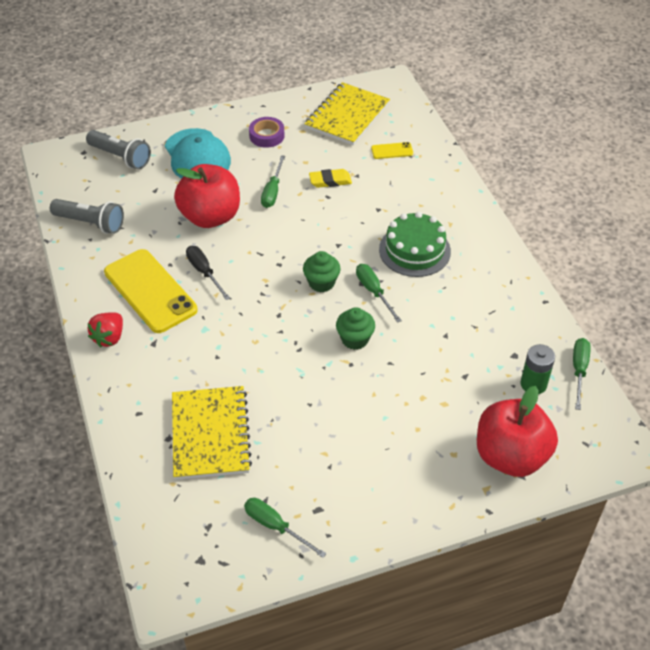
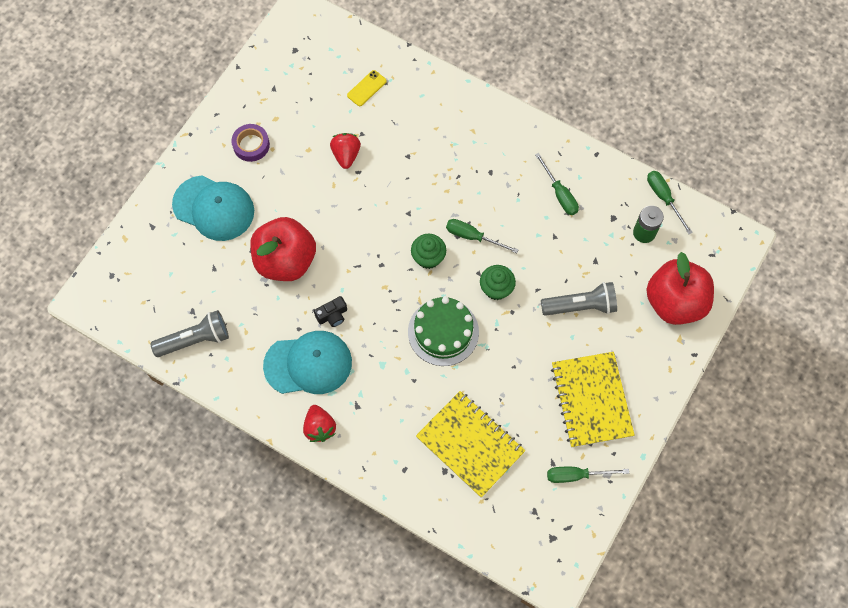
camera: 40 degrees left, 20 degrees up
grey flashlight [86,130,151,169] -> grey flashlight moved to [541,282,617,316]
yellow phone [104,249,198,333] -> turquoise cap [263,331,352,394]
black screwdriver [186,246,230,300] -> black camera [314,296,347,327]
green screwdriver [261,155,285,208] -> green screwdriver moved to [535,153,579,215]
yellow notebook [305,82,390,145] -> yellow notebook moved to [551,352,635,448]
yellow eraser [309,169,352,188] -> red strawberry [330,133,361,169]
green cake [379,212,451,277] -> green cake moved to [408,297,479,366]

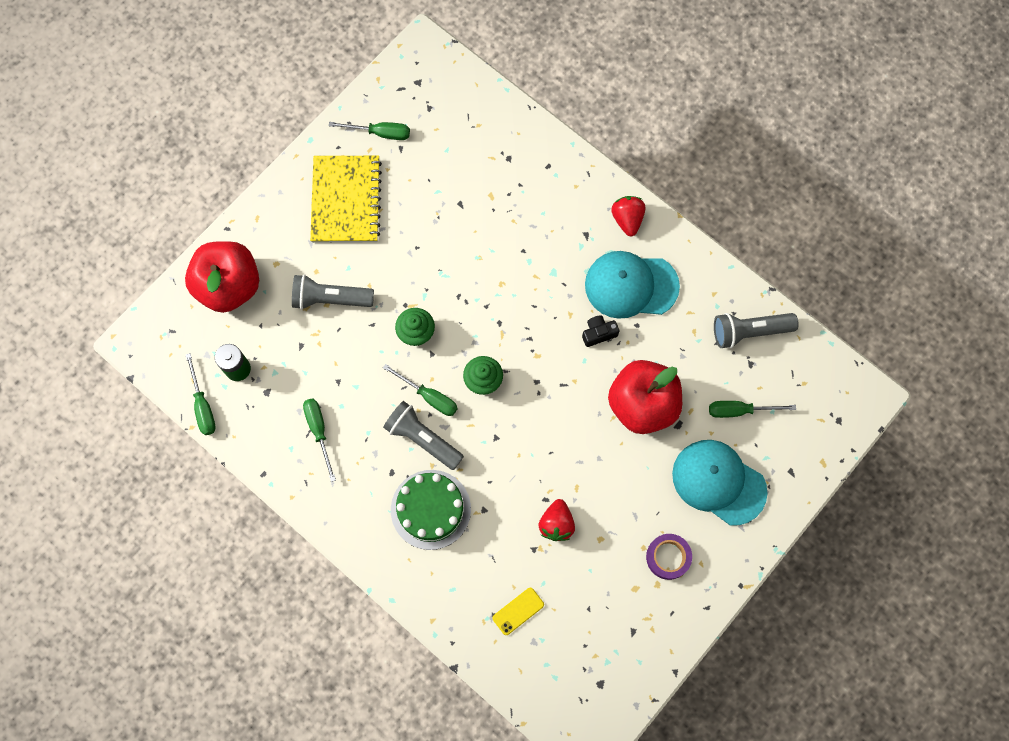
camera: 170 degrees left, 5 degrees up
green cake [408,297,479,366] -> green cake moved to [391,470,471,550]
yellow notebook [416,391,525,497] -> none
none -> grey flashlight [383,401,464,470]
none -> green screwdriver [709,401,796,418]

